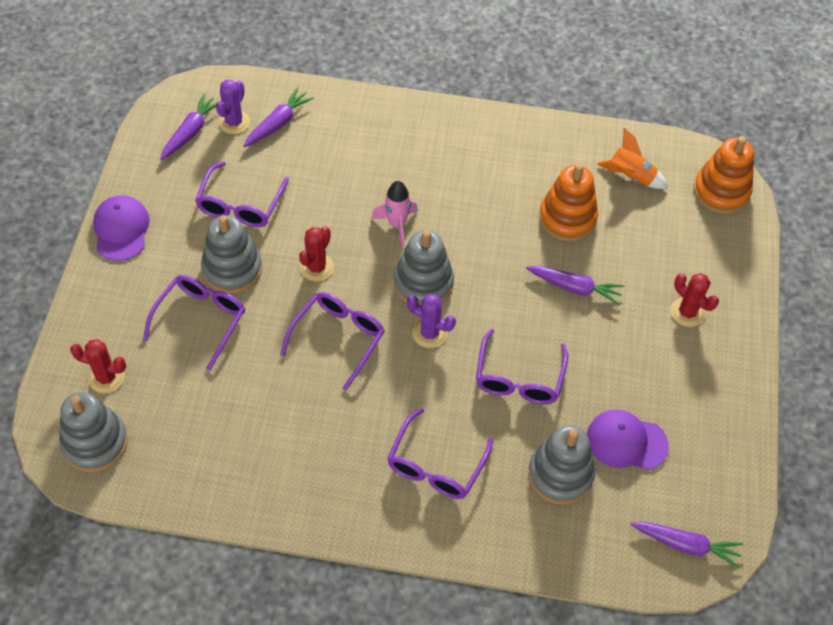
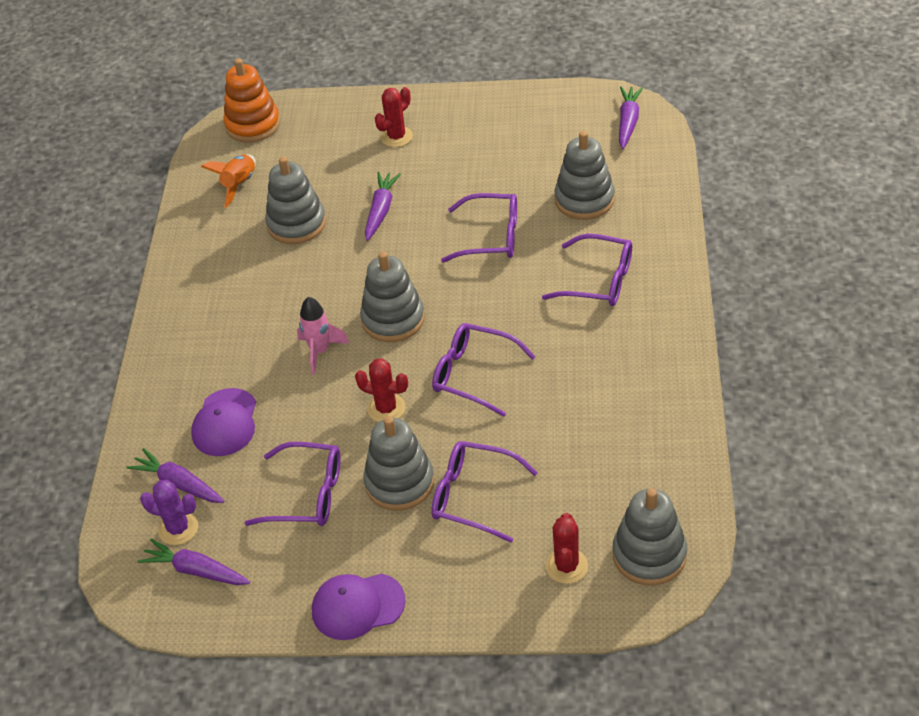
camera: 90 degrees left, 10 degrees down
purple cactus [407,294,456,348] -> none
orange stacking toy [539,163,598,241] -> grey stacking toy [265,156,326,244]
purple cap [587,410,669,470] -> purple cap moved to [191,388,256,456]

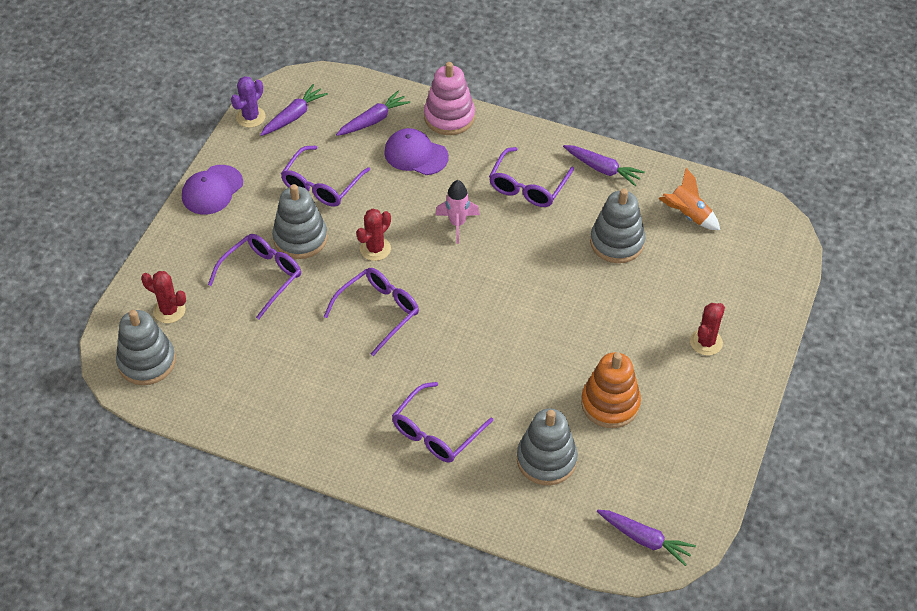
camera: 105 degrees right, 5 degrees up
purple cactus [140,480,198,545] -> purple cactus moved to [231,76,265,128]
orange stacking toy [223,58,280,143] -> orange stacking toy moved to [581,352,641,428]
purple cap [312,573,406,640] -> purple cap turned 150 degrees counterclockwise [182,165,243,215]
grey stacking toy [360,251,425,342] -> none
purple carrot [365,172,401,241] -> purple carrot moved to [563,145,645,186]
red cactus [375,87,413,147] -> red cactus turned 60 degrees clockwise [690,303,725,356]
purple glasses [441,193,517,263] -> purple glasses moved to [489,147,574,207]
none -> pink stacking toy [424,62,475,135]

